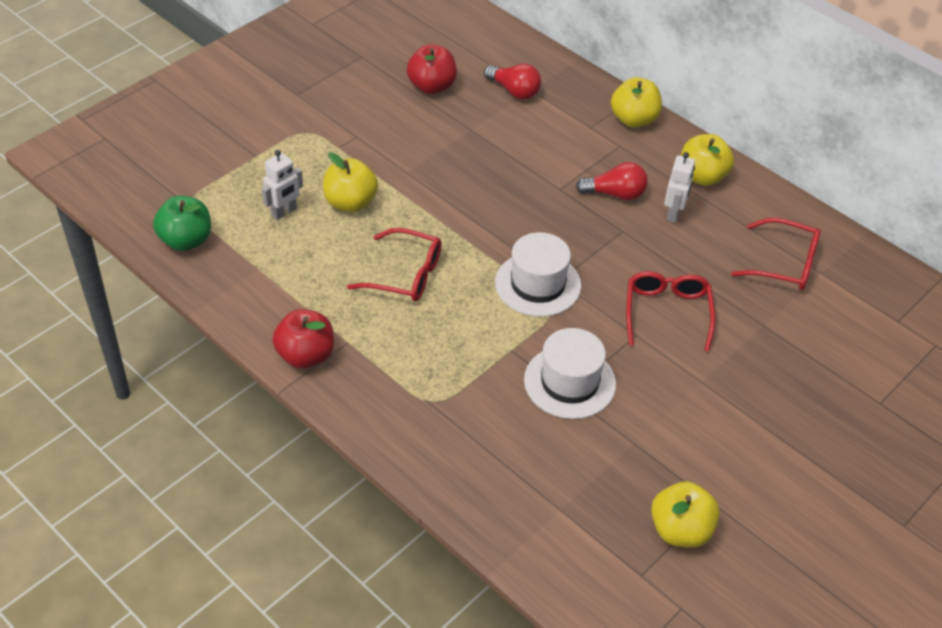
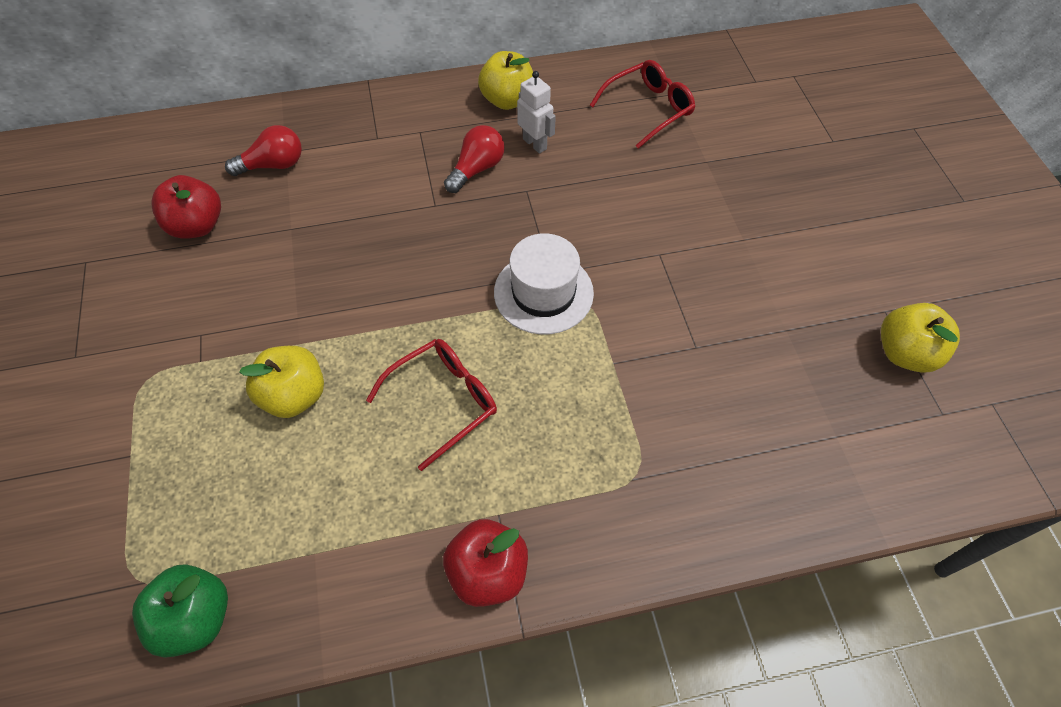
camera: 55 degrees left, 10 degrees up
white robot [262,150,303,220] -> none
white hat [524,328,616,419] -> none
yellow apple [611,77,662,128] -> none
red glasses [626,271,715,352] -> none

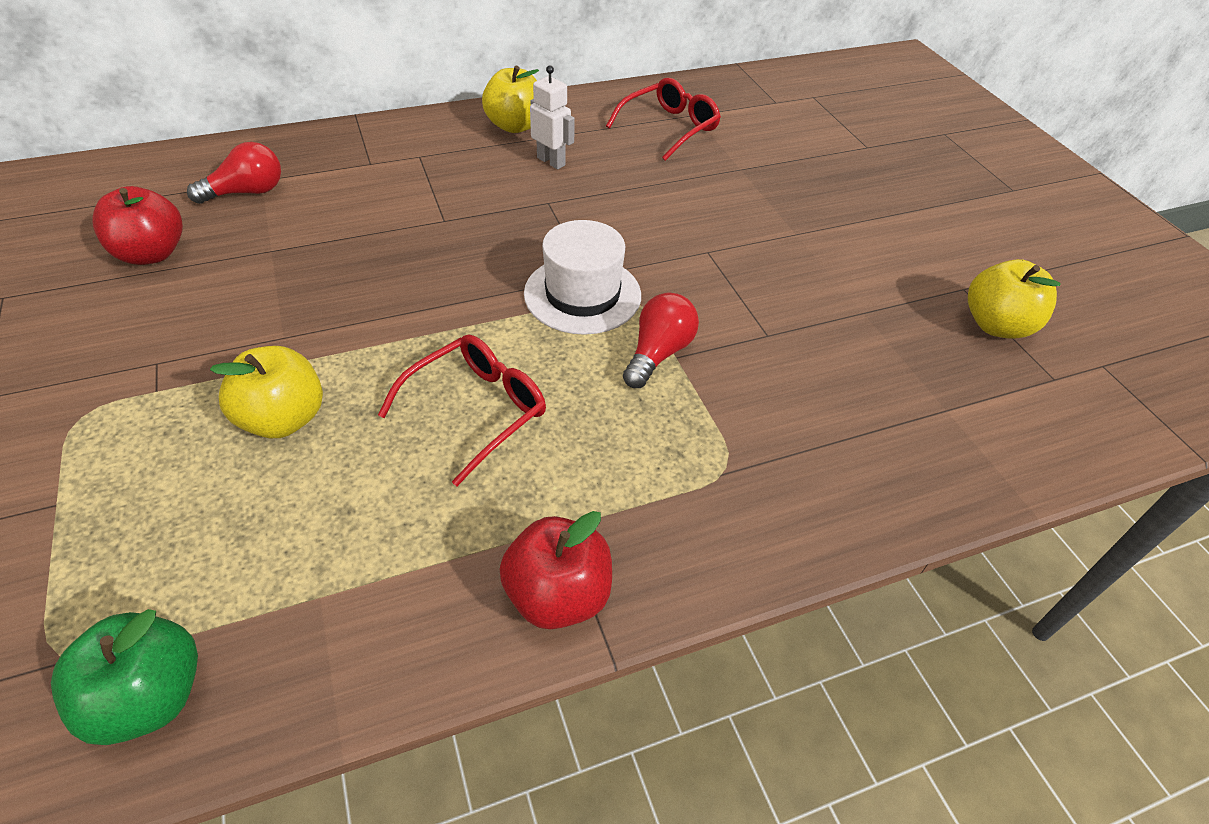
camera: 10 degrees left, 10 degrees down
red light bulb [444,125,505,193] -> red light bulb moved to [623,292,699,388]

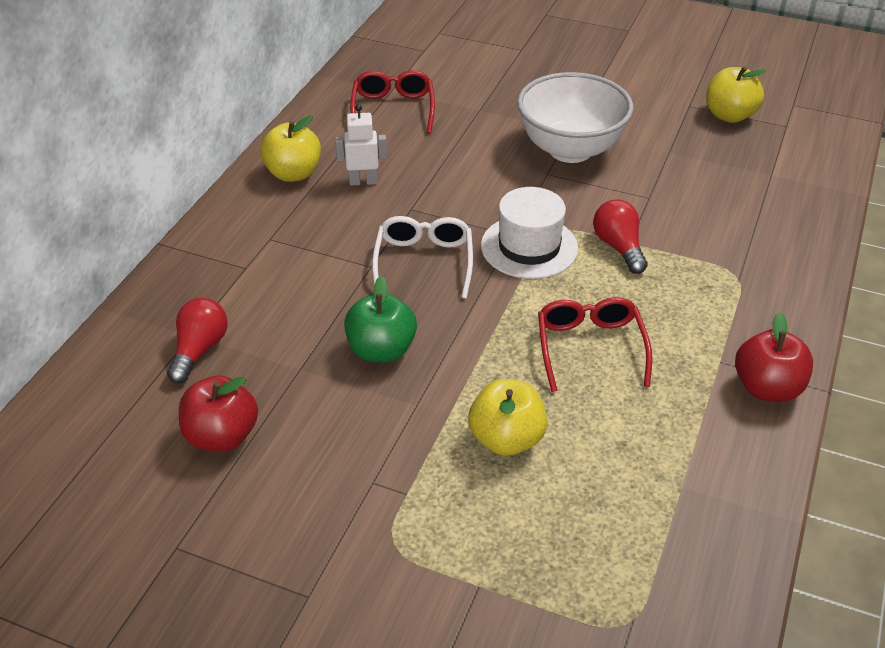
camera: 45 degrees left, 5 degrees down
green apple [51,609,198,745] -> green apple moved to [344,276,417,363]
none -> white glasses [372,216,473,299]
none -> white bowl [517,72,633,163]

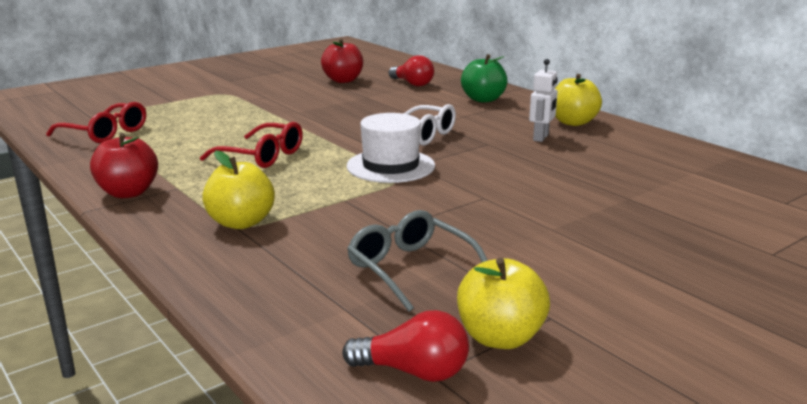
camera: 120 degrees right, 20 degrees down
green apple [344,276,417,363] -> green apple moved to [461,54,507,103]
red glasses [350,70,435,134] -> red glasses moved to [46,102,146,143]
yellow apple [468,379,547,456] -> yellow apple moved to [202,150,275,229]
white bowl [517,72,633,163] -> none
red light bulb [593,200,648,274] -> red light bulb moved to [342,310,469,382]
none -> grey glasses [347,210,488,312]

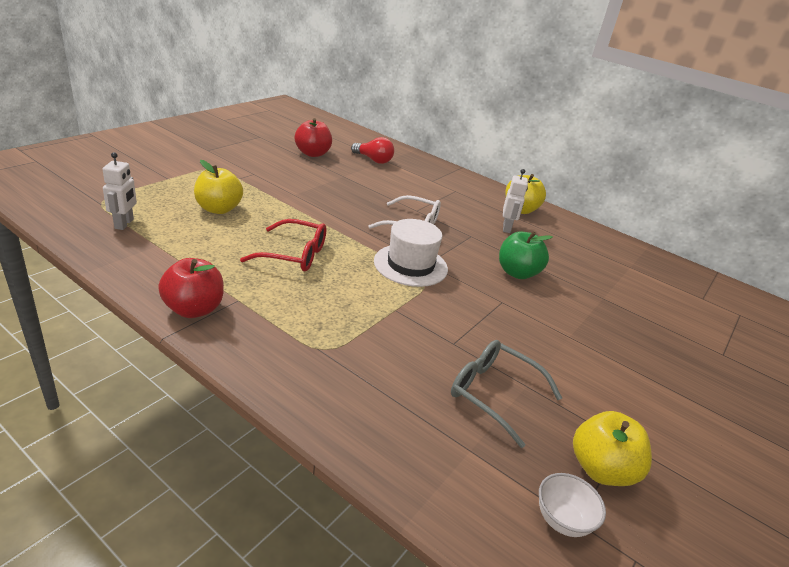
camera: 20 degrees left, 10 degrees up
red glasses [46,102,146,143] -> white robot [102,152,137,230]
yellow apple [202,150,275,229] -> yellow apple moved to [194,160,243,214]
red light bulb [342,310,469,382] -> white bowl [539,473,606,537]
green apple [461,54,507,103] -> green apple moved to [499,232,552,279]

